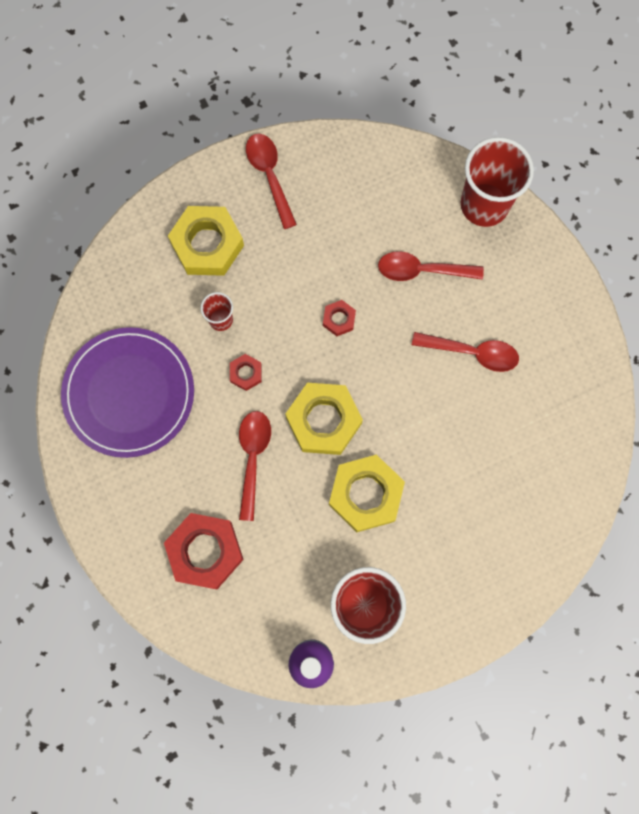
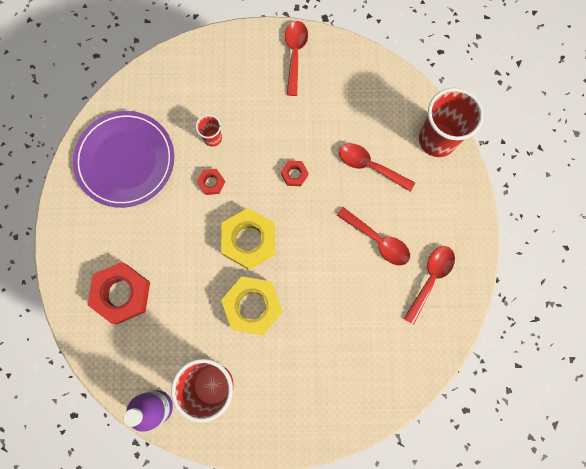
camera: 25 degrees right, 0 degrees up
yellow nut [168,206,244,276] -> none
red spoon [239,411,271,521] -> red spoon moved to [404,246,455,325]

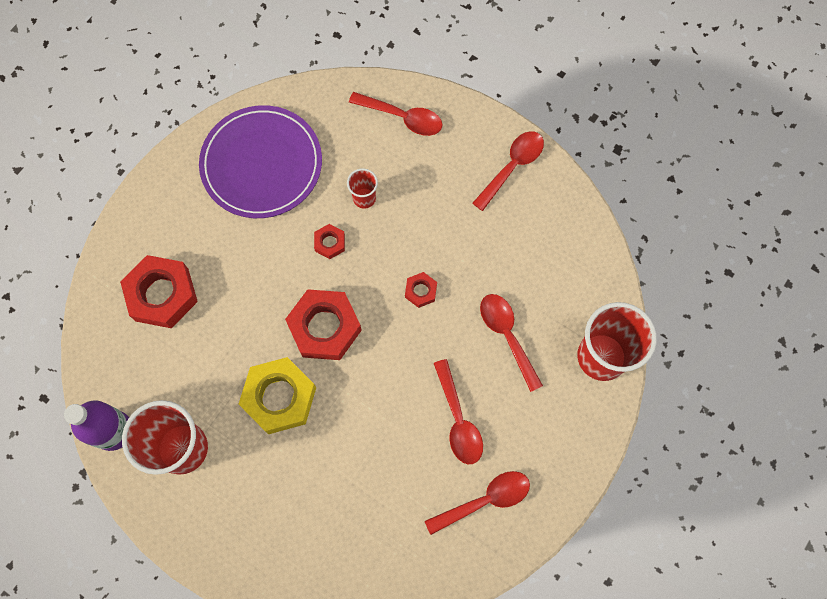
camera: 35 degrees right, 5 degrees down
yellow nut [221,208,275,270] -> red nut [285,289,362,360]
none -> red spoon [349,92,443,136]

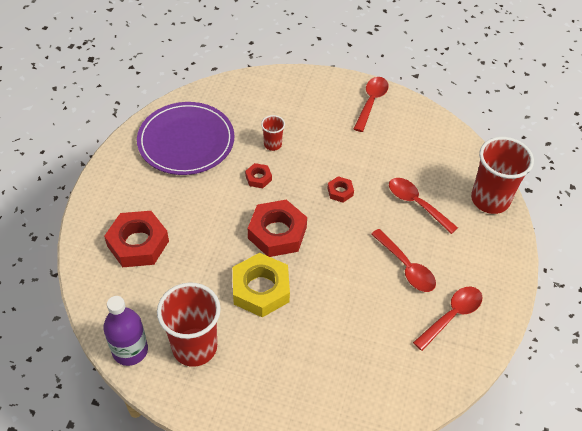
camera: 20 degrees left, 20 degrees down
red spoon [349,92,443,136] -> none

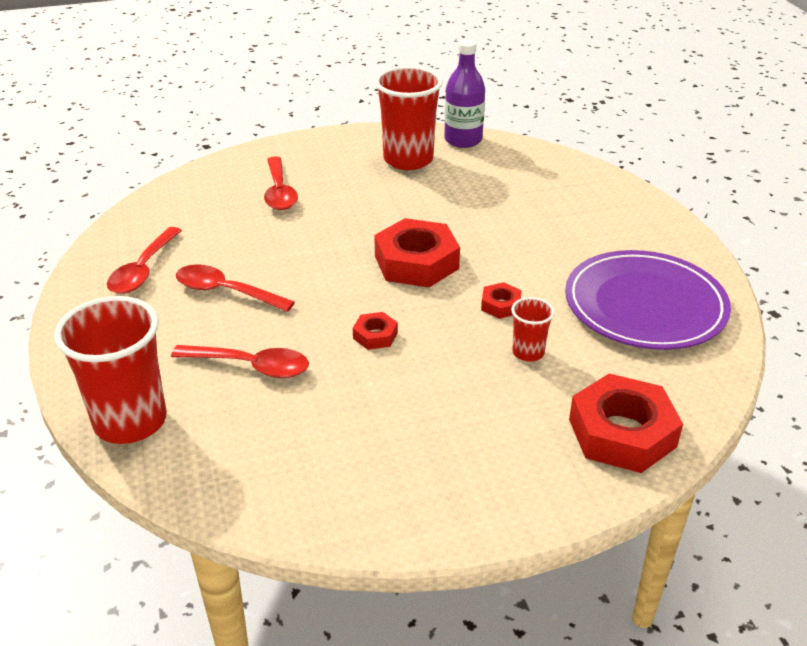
camera: 150 degrees right, 15 degrees down
red nut [104,211,169,267] -> red nut moved to [569,373,683,473]
yellow nut [233,253,290,317] -> none
red spoon [354,77,389,132] -> red spoon moved to [264,156,298,210]

